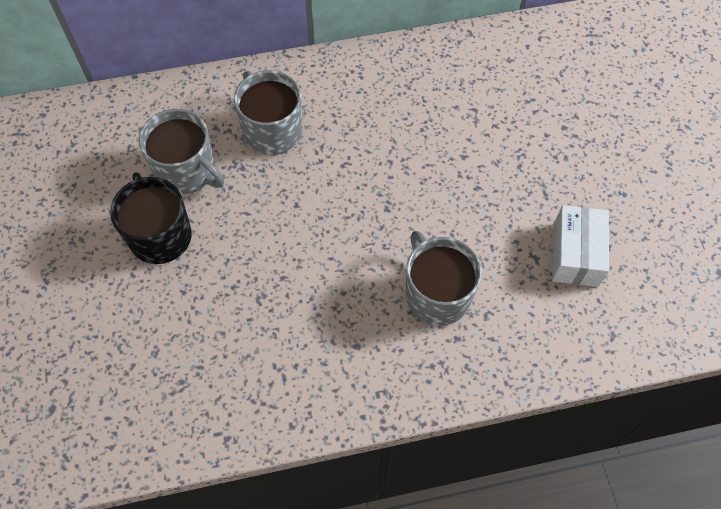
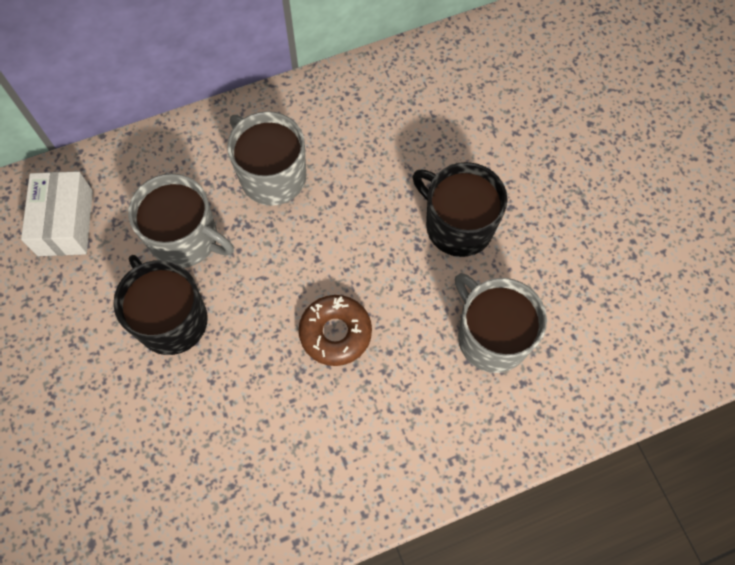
camera: 10 degrees left, 5 degrees up
white box [552,205,609,287] -> white box moved to [21,171,93,256]
none -> brown donut [299,295,372,366]
none -> black mug [413,162,508,257]

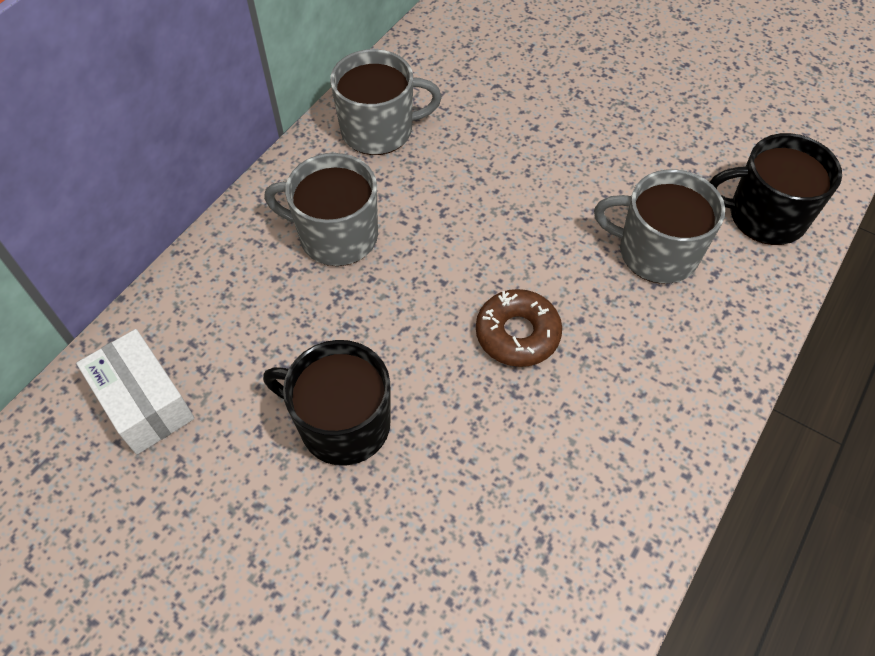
camera: 35 degrees left, 10 degrees down
grey mug [128,173,234,268] -> grey mug moved to [330,49,442,155]
black mug [413,162,508,257] -> black mug moved to [710,133,842,245]

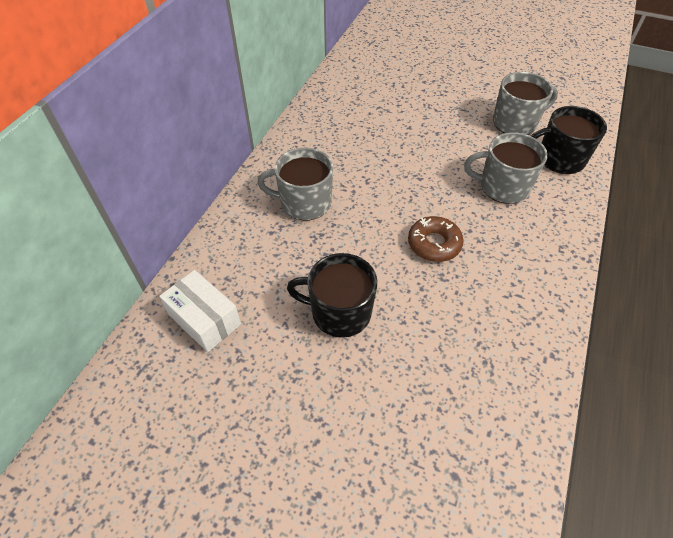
camera: 10 degrees left, 5 degrees down
grey mug [330,49,442,155] -> grey mug moved to [493,72,558,135]

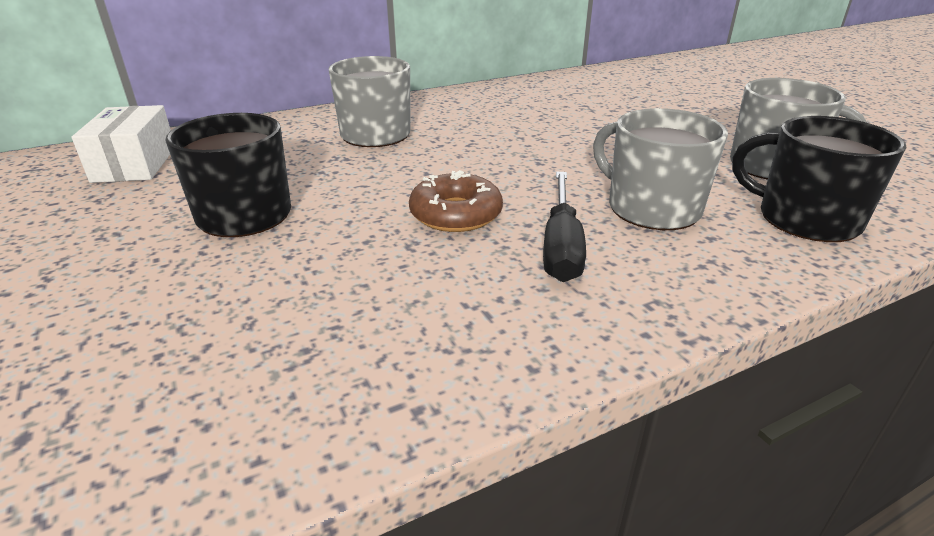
camera: 40 degrees right, 20 degrees down
none -> black screwdriver [543,171,586,282]

